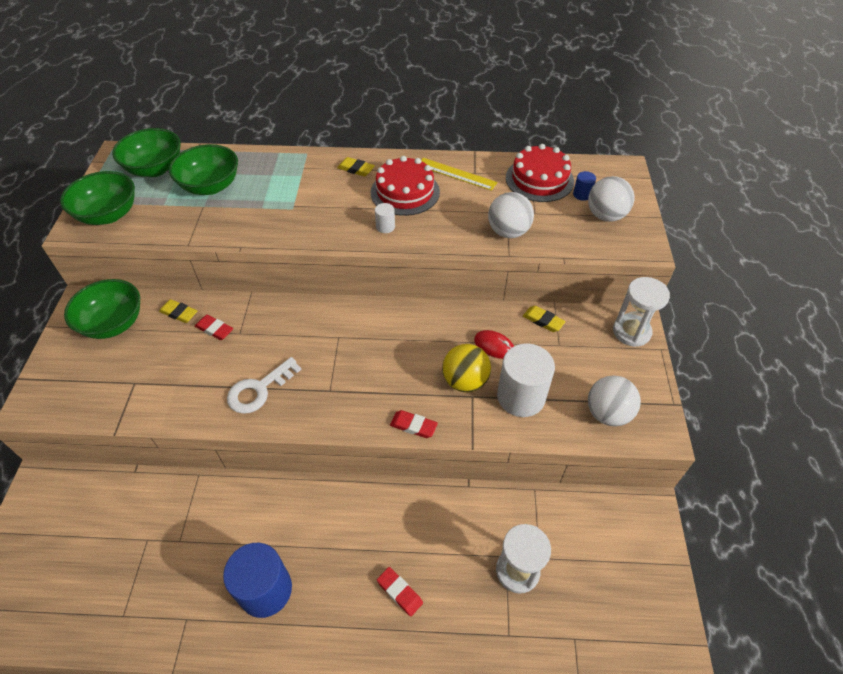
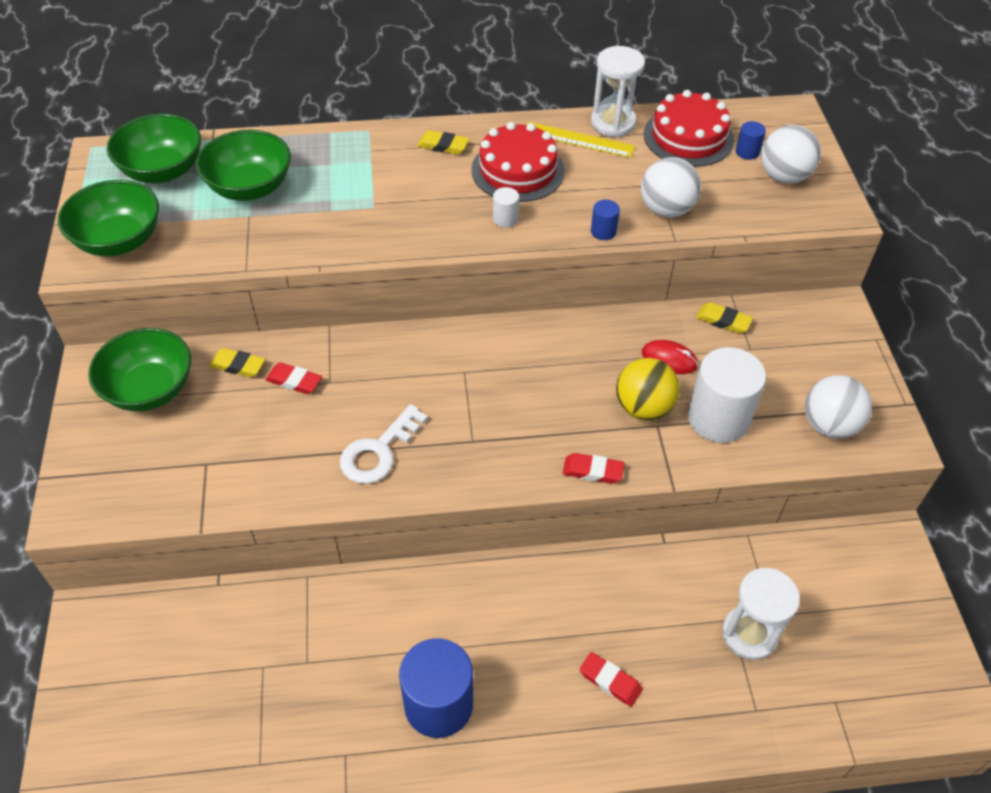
camera: 10 degrees left, 0 degrees up
white hourglass [613,277,670,347] -> white hourglass moved to [591,46,645,137]
none -> blue cylinder [591,200,620,240]

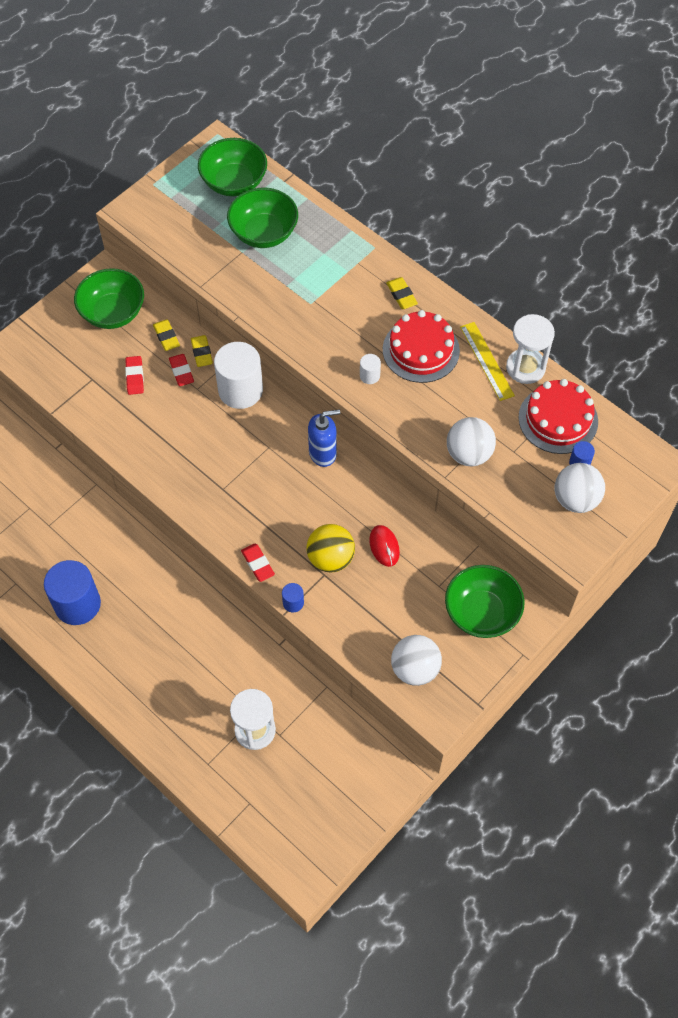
camera: 50 degrees right, 10 degrees up
green bowl [57,180,159,256] -> green bowl moved to [445,565,524,638]
white key [340,404,428,484] -> none
red eraser [580,652,643,707] -> red eraser moved to [125,356,144,395]
blue cylinder [591,200,620,240] -> blue cylinder moved to [282,583,304,612]
white cylinder [688,347,766,443] -> white cylinder moved to [214,342,263,409]
yellow eraser [696,302,753,333] -> yellow eraser moved to [191,335,213,367]
none -> blue soap dispenser [308,409,340,467]

